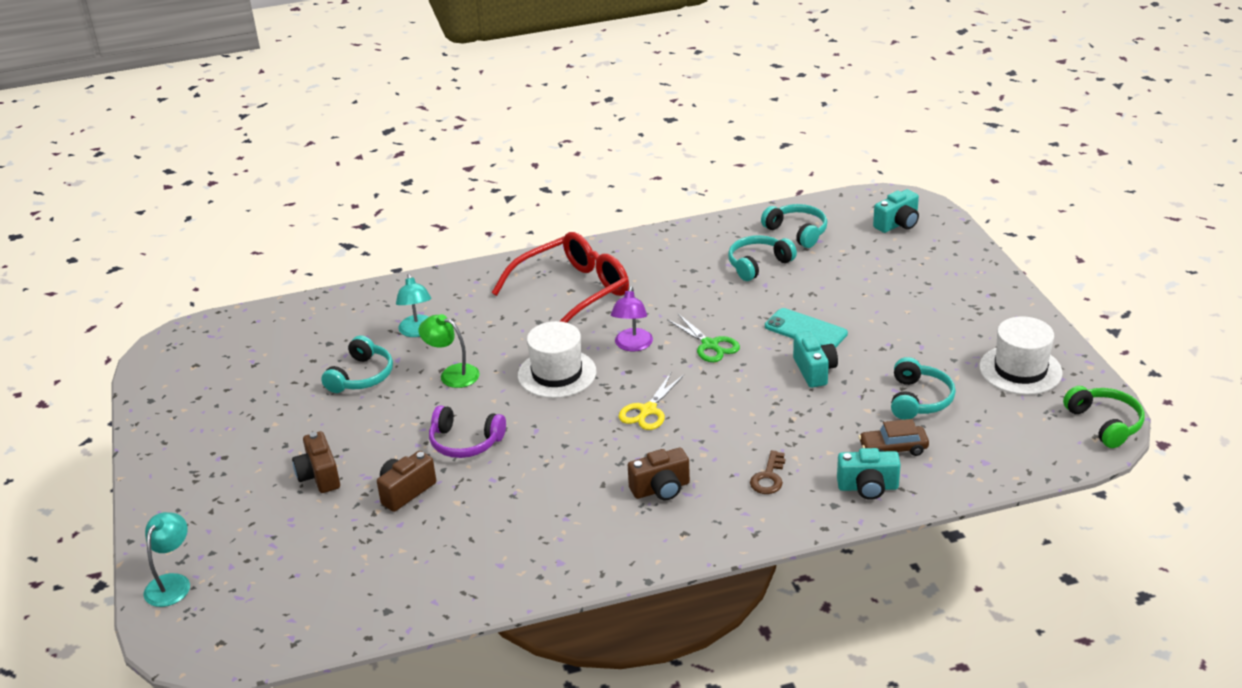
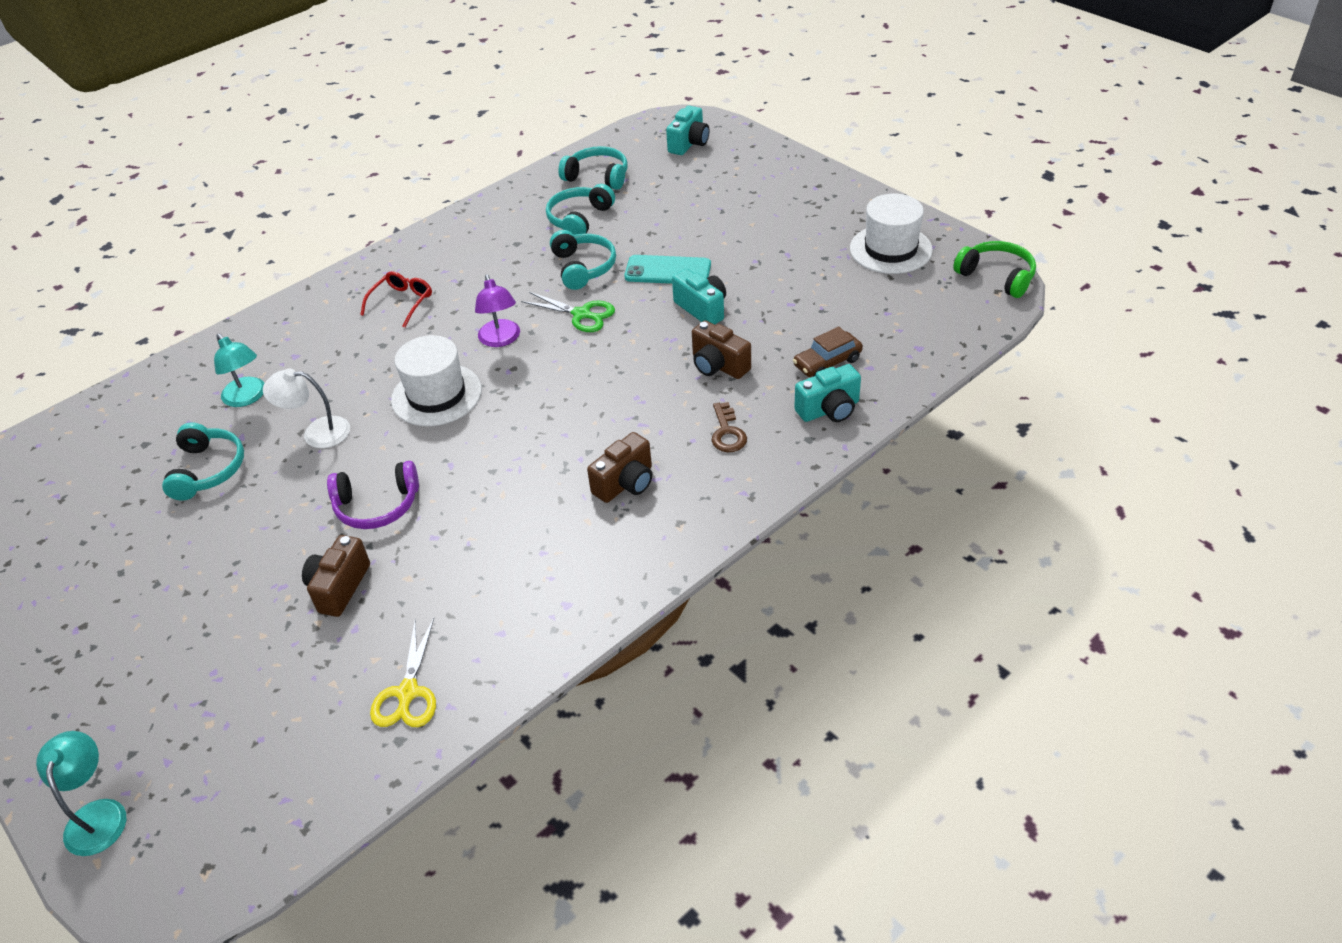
camera: 25 degrees left, 10 degrees up
brown camera [292,431,340,493] -> brown camera moved to [692,320,751,379]
green lamp [418,314,480,388] -> white lamp [263,368,350,448]
red glasses [492,232,629,323] -> red glasses [360,271,432,328], size x0.47
yellow scissors [618,373,684,430] -> yellow scissors moved to [370,618,436,727]
turquoise headphones [891,357,956,420] -> turquoise headphones moved to [550,230,616,290]

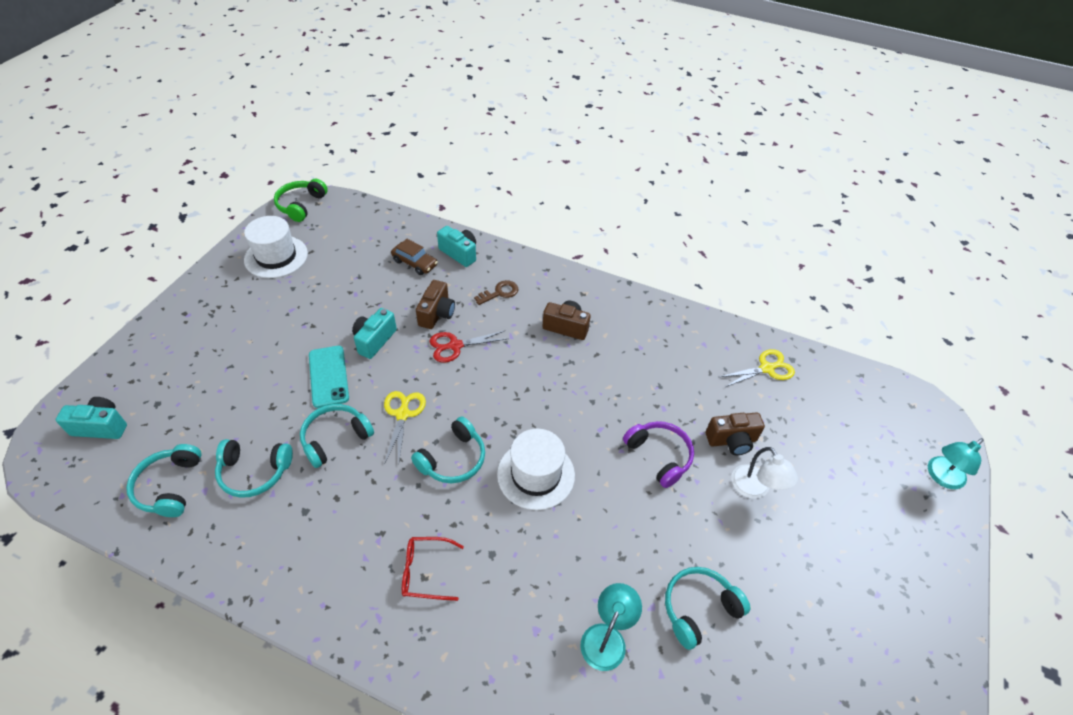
camera: 120 degrees left, 5 degrees up
white lamp [263,368,350,448] -> white lamp moved to [731,447,798,499]
purple lamp [475,274,520,347] -> turquoise headphones [411,416,485,483]
green scissors [521,292,615,332] -> yellow scissors [384,391,426,464]
none -> red scissors [429,330,506,363]

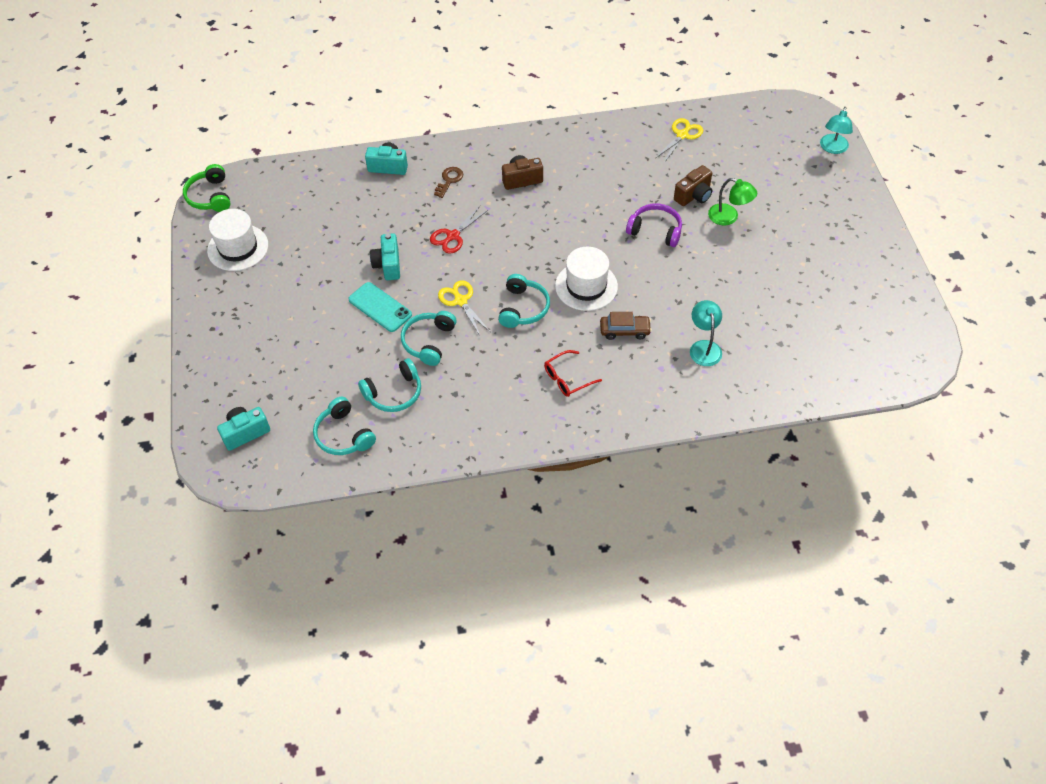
camera: 30 degrees left, 5 degrees up
brown car [391,239,438,275] -> brown car moved to [600,312,652,340]
brown camera [416,280,455,329] -> none
turquoise headphones [665,567,750,650] -> none
white lamp [731,447,798,499] -> green lamp [708,178,757,226]

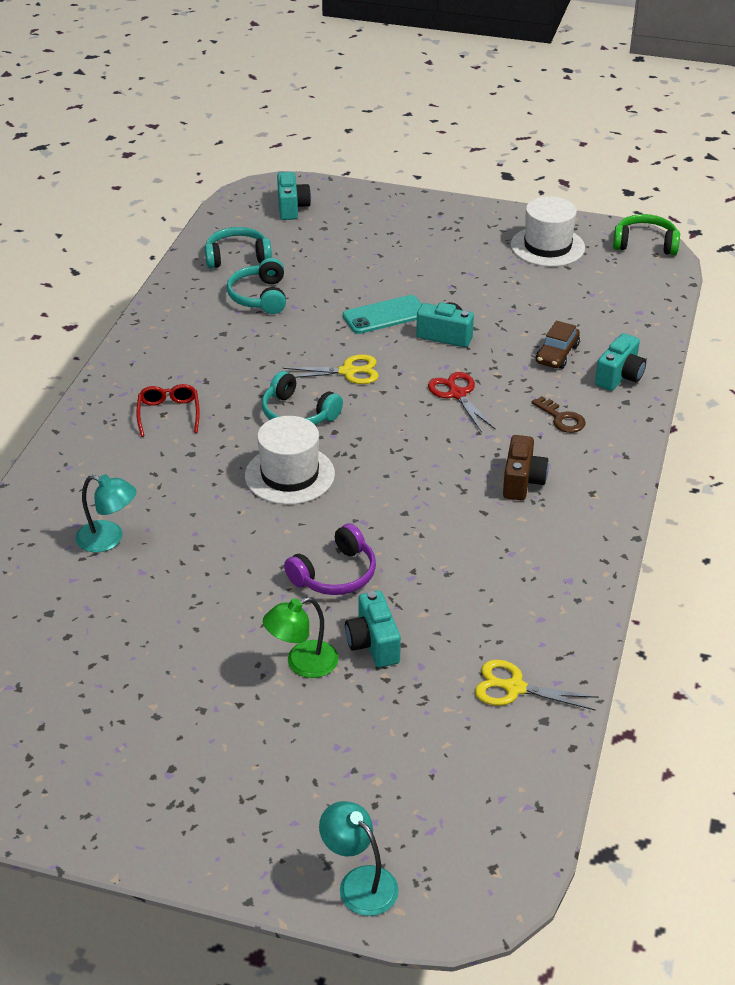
camera: 115 degrees right, 15 degrees down
turquoise headphones [401,311,456,366] -> none
brown car [600,312,652,340] -> brown car moved to [536,321,580,369]
yellow scissors [656,118,703,163] -> yellow scissors turned 135 degrees clockwise [475,660,599,711]
brown camera [674,165,712,206] -> turquoise camera [345,591,401,667]

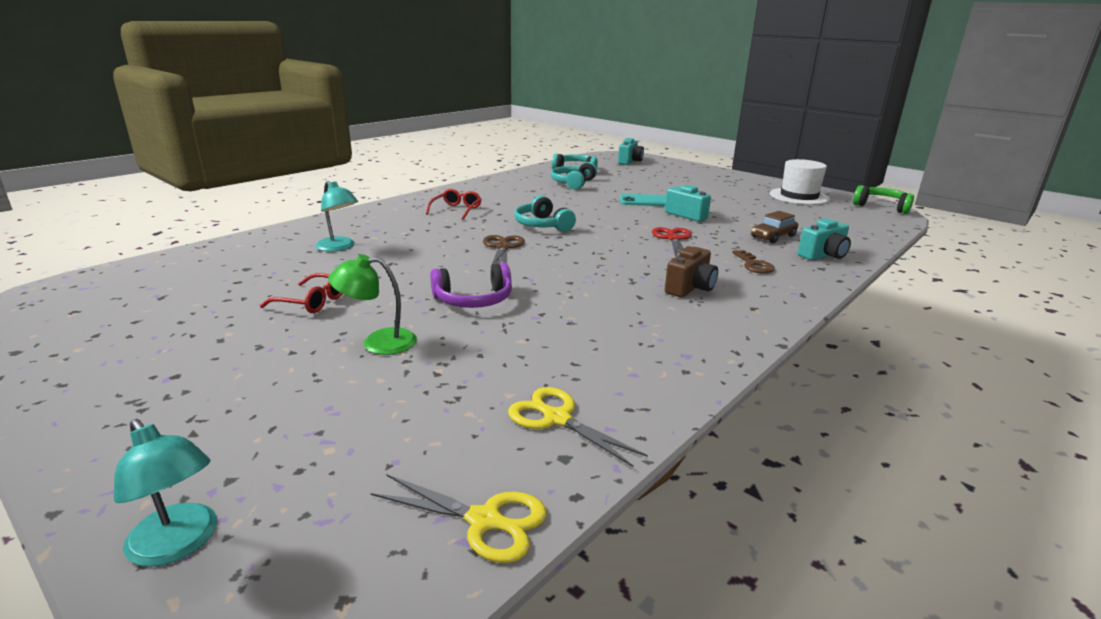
camera: 25 degrees right, 15 degrees down
white hat [245,416,335,505] -> brown scissors [483,235,525,267]
yellow scissors [283,354,379,384] -> yellow scissors moved to [371,474,547,563]
turquoise lamp [319,801,399,916] -> turquoise lamp turned 150 degrees clockwise [114,419,217,567]
turquoise camera [345,591,401,667] -> none
none -> red glasses [260,273,342,313]

